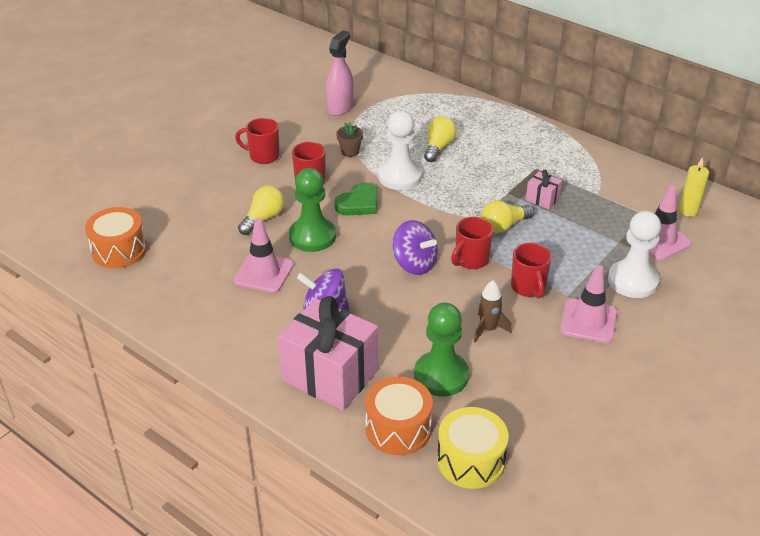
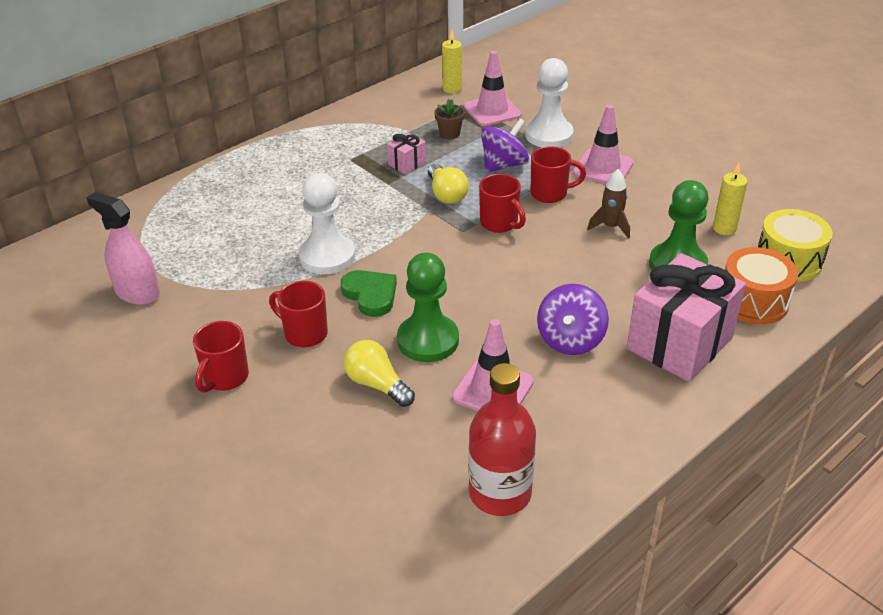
camera: 80 degrees left, 0 degrees up
orange drum [85,207,147,268] -> none
brown flower pot [336,122,363,157] -> brown flower pot moved to [434,99,465,139]
purple spinning top [392,220,438,275] -> purple spinning top moved to [481,119,529,173]
yellow light bulb [424,116,457,162] -> none
none -> red bottle [468,363,536,516]
none -> yellow candle [713,163,748,235]

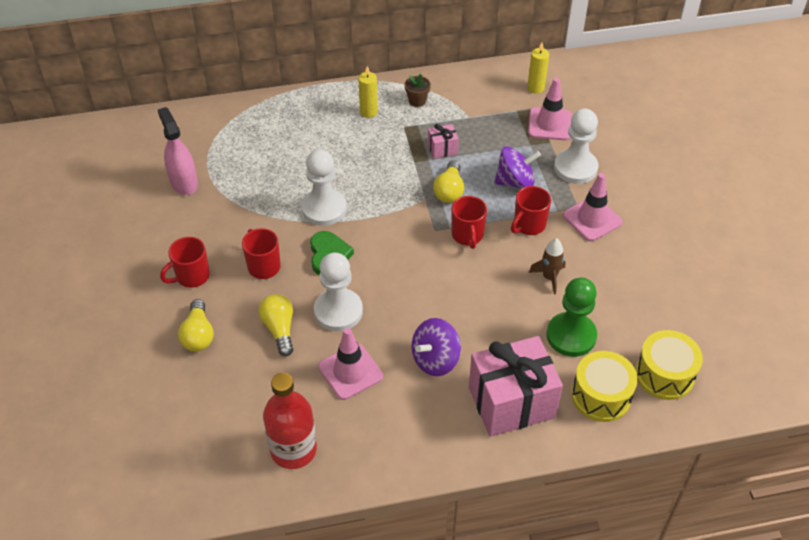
camera: 30 degrees right, 10 degrees up
green pawn [397,253,459,362] -> white pawn [314,253,363,331]
brown flower pot [434,99,465,139] -> brown flower pot moved to [405,73,431,107]
red mug [531,146,586,203] -> red mug turned 105 degrees clockwise [511,186,551,235]
yellow candle [713,163,748,235] -> yellow candle moved to [359,66,378,118]
orange drum [725,247,798,324] -> yellow drum [572,351,638,422]
none -> yellow light bulb [178,299,214,352]

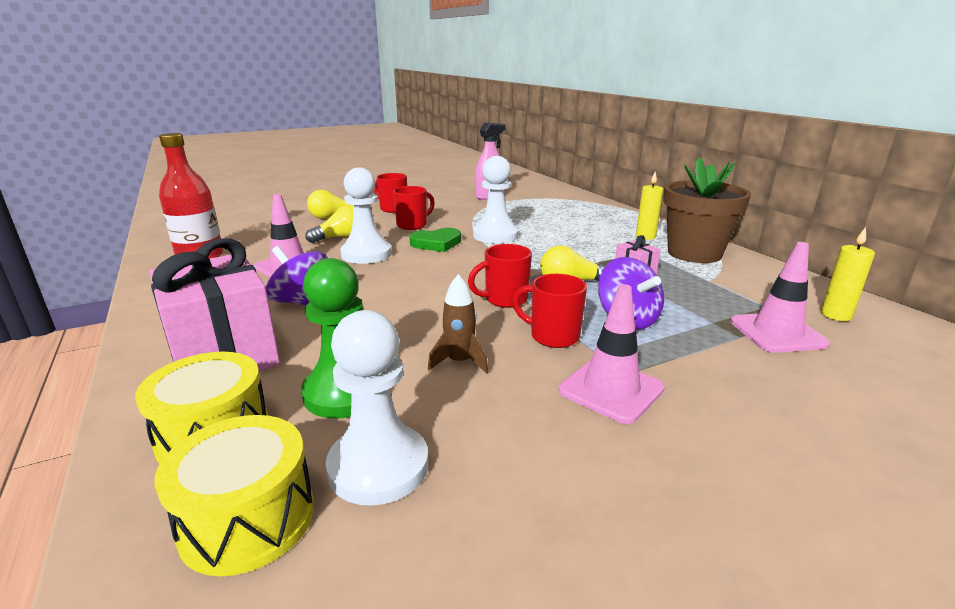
camera: 75 degrees right, 25 degrees down
brown flower pot [405,73,431,107] -> brown flower pot [663,157,751,263], size x2.46
white pawn [554,109,598,184] -> white pawn moved to [326,310,429,506]

